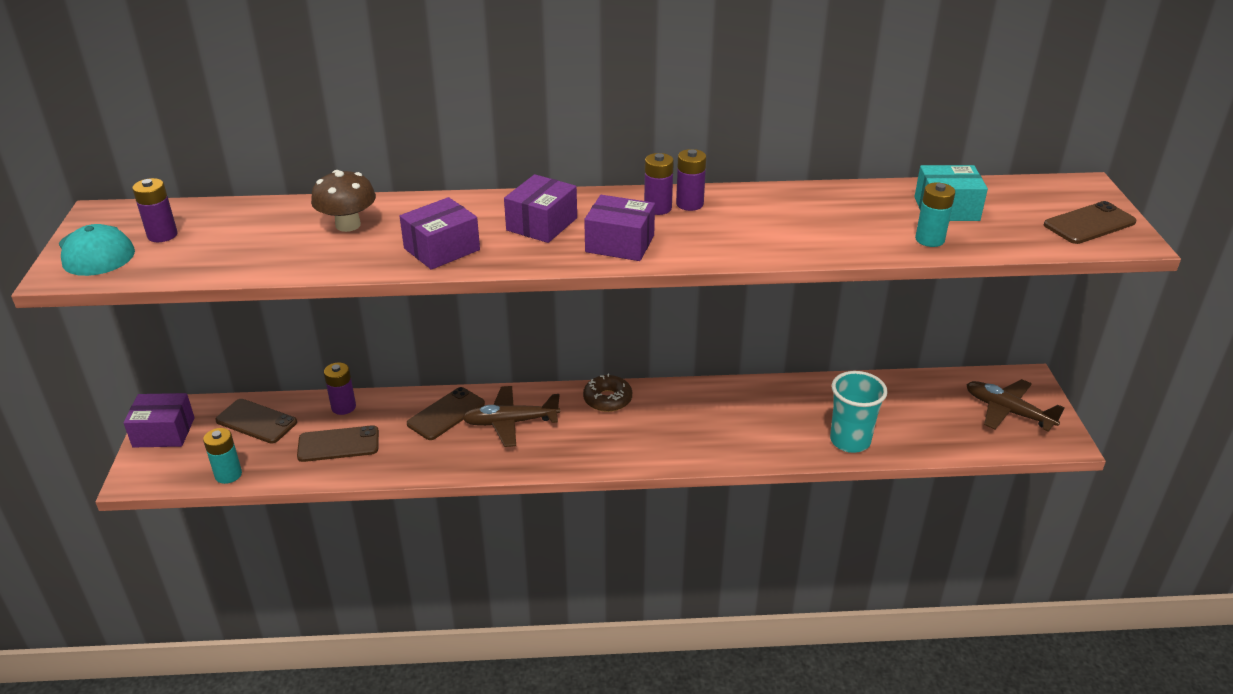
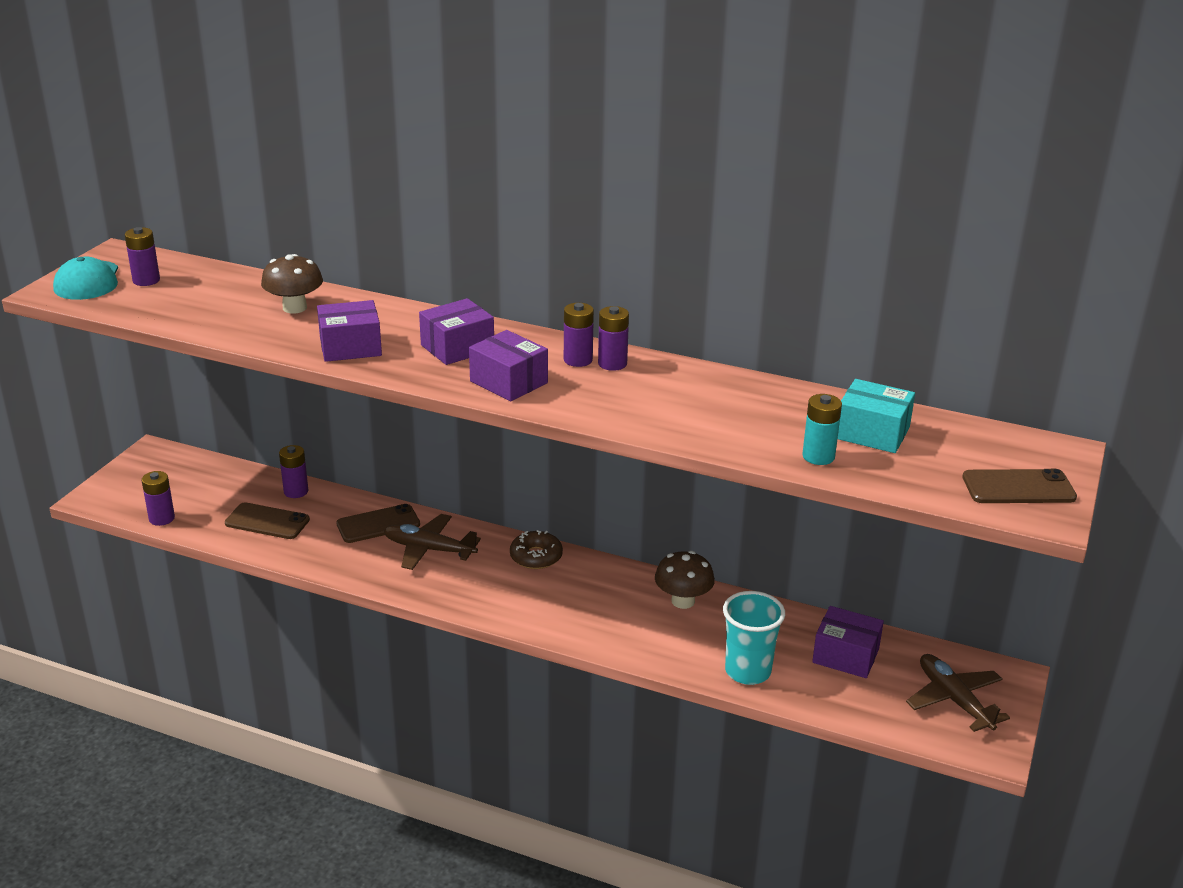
camera: 25 degrees right, 5 degrees down
purple box [123,393,195,447] -> purple box moved to [812,606,884,678]
turquoise battery [203,428,242,484] -> purple battery [142,471,175,526]
brown phone [215,399,297,444] -> none
none -> brown mushroom [655,551,715,609]

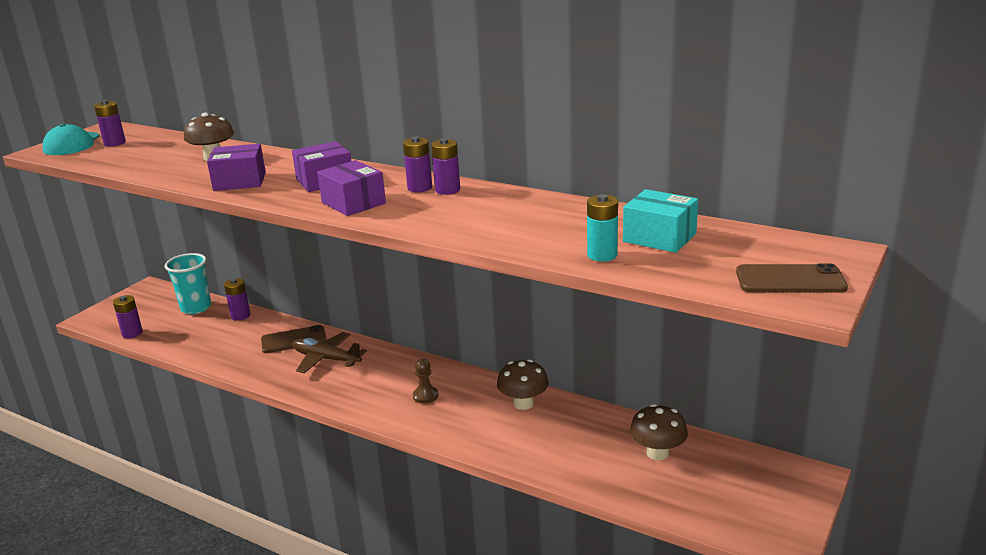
camera: 10 degrees right, 5 degrees down
brown phone [225,502,310,539] -> none
brown donut [510,530,563,569] -> none
turquoise cup [723,591,785,685] -> turquoise cup moved to [165,253,211,314]
purple box [812,606,884,678] -> brown mushroom [630,404,688,460]
brown plane [906,654,1010,732] -> none
none -> brown pawn [413,359,438,404]

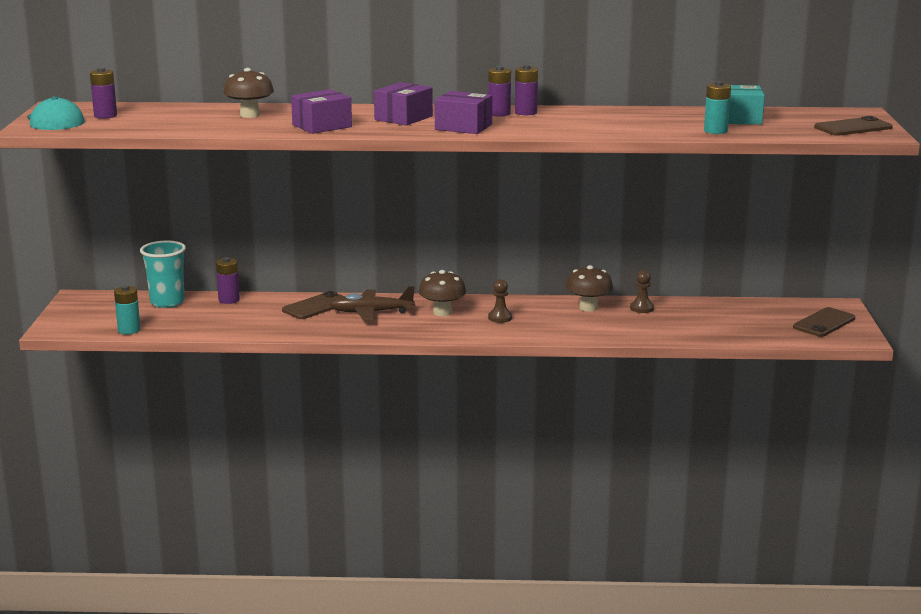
camera: 30 degrees left, 5 degrees down
purple battery [113,295,143,338] -> turquoise battery [114,285,141,334]
brown mushroom [630,404,688,460] -> brown mushroom moved to [419,270,466,316]
none -> brown pawn [630,270,654,313]
none -> brown phone [793,307,855,337]

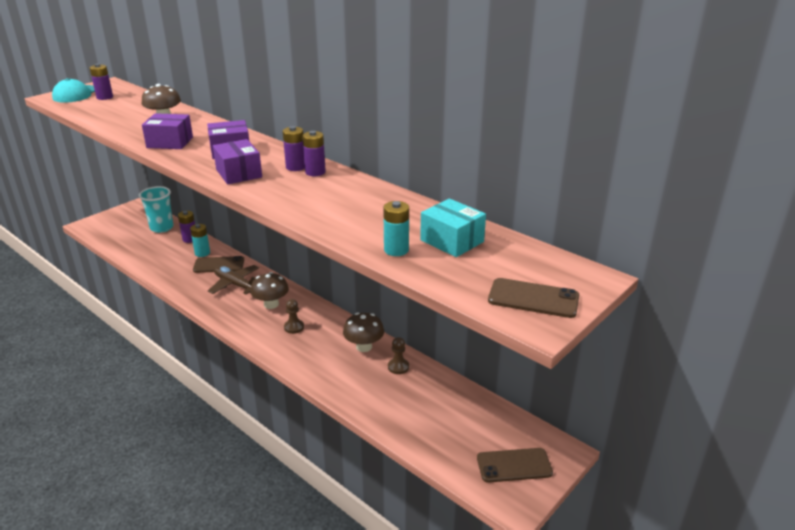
camera: 40 degrees right, 10 degrees up
turquoise battery [114,285,141,334] -> turquoise battery moved to [190,224,210,257]

